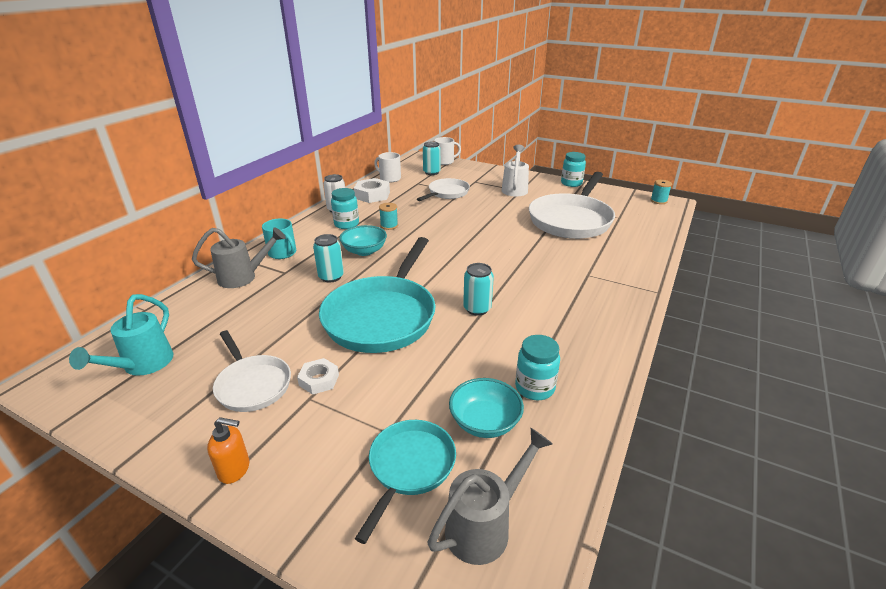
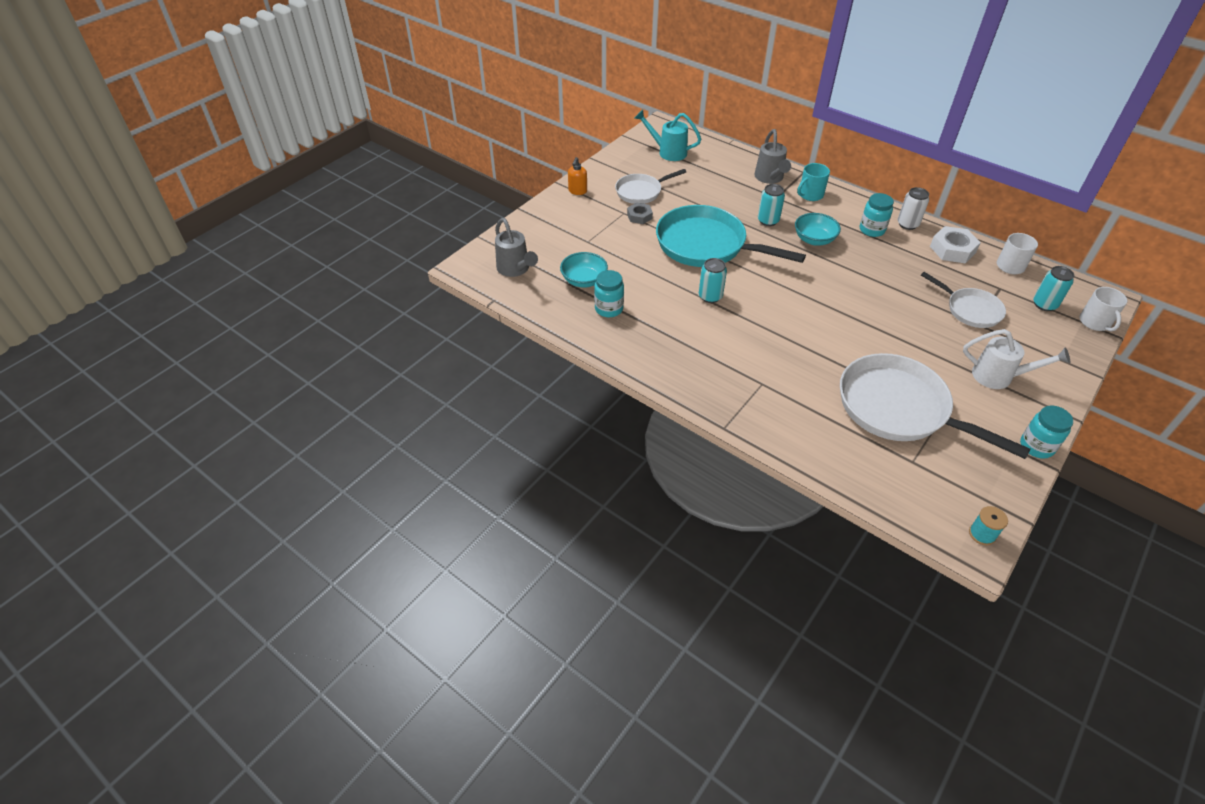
camera: 100 degrees right, 15 degrees up
white nut [297,358,339,395] -> grey nut [627,203,653,224]
turquoise pan [355,420,456,544] -> none
turquoise spool [379,203,398,230] -> none

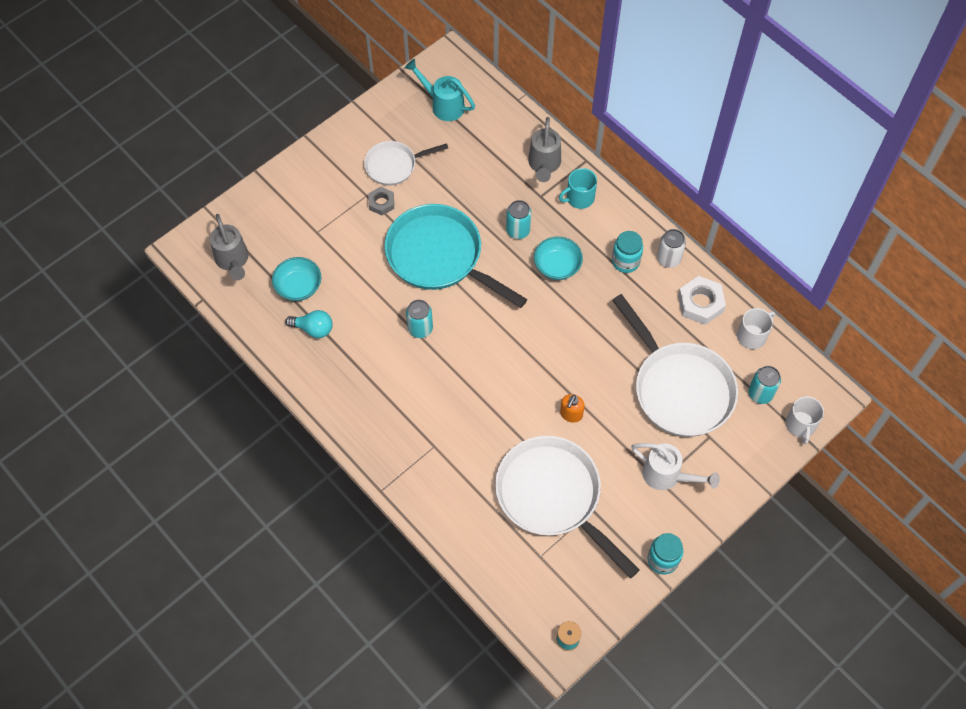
camera: 10 degrees right, 15 degrees up
orange soap dispenser [568,157,587,195] -> orange soap dispenser moved to [560,394,585,423]
turquoise jar [594,270,624,317] -> turquoise light bulb [285,310,333,338]
white pan [921,272,1006,328] -> white pan [612,294,738,437], size x1.81

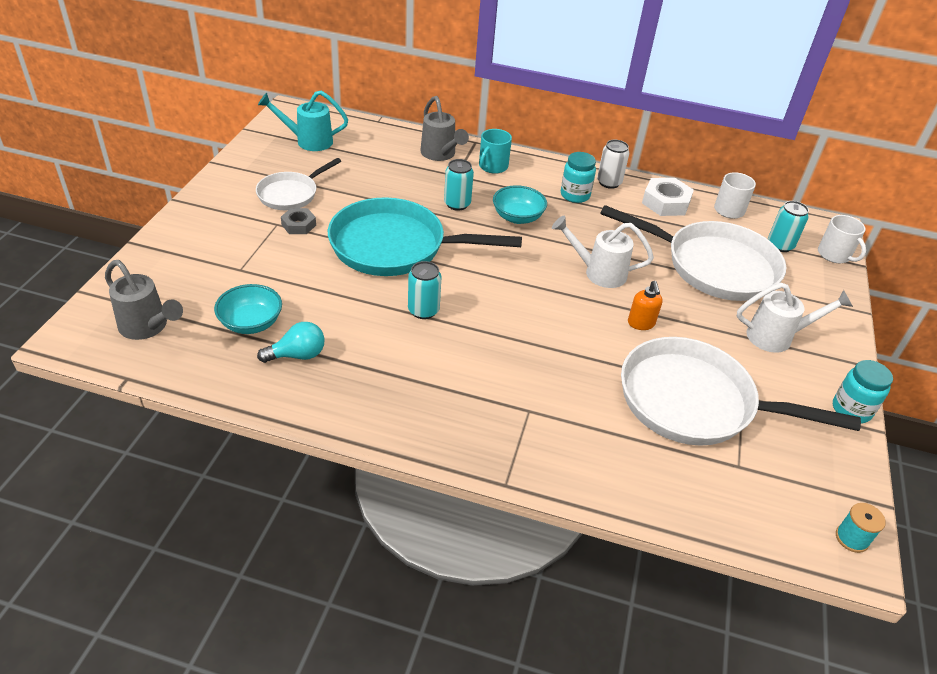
camera: 35 degrees left, 20 degrees down
none -> white watering can [552,216,654,288]

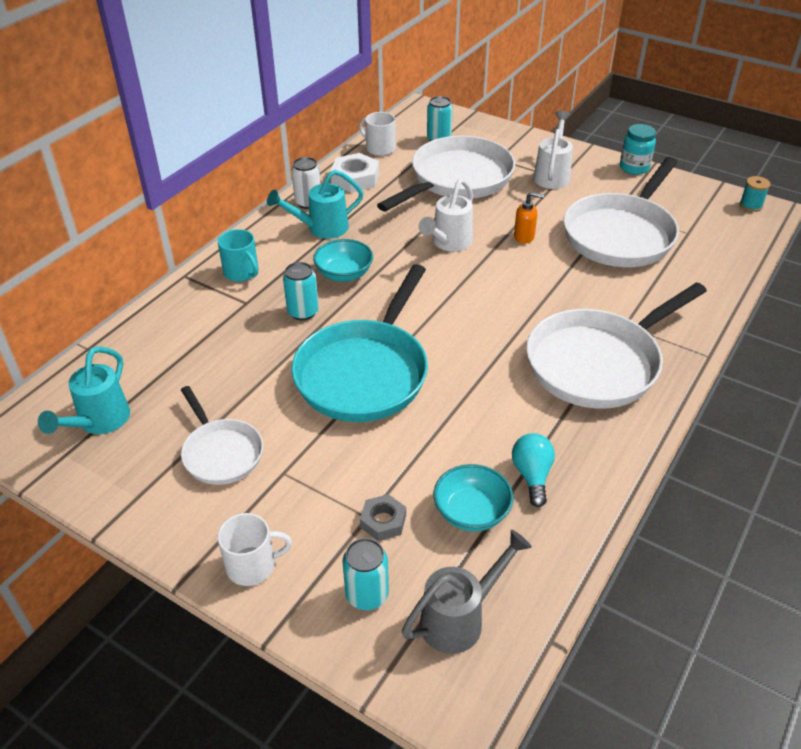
camera: 70 degrees left, 0 degrees up
grey nut [281,208,316,234] -> grey nut moved to [360,494,406,541]
turquoise can [408,261,442,319] -> turquoise can moved to [342,538,389,610]
grey watering can [420,96,469,161] -> none
turquoise jar [561,152,596,203] -> turquoise watering can [267,170,364,239]
white mug [818,215,866,263] -> white mug moved to [217,513,292,586]
none -> white pan [526,282,707,409]

